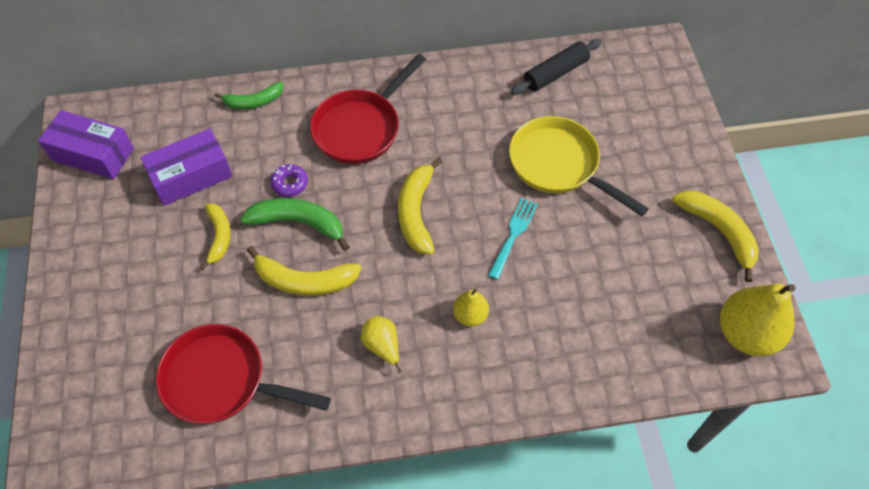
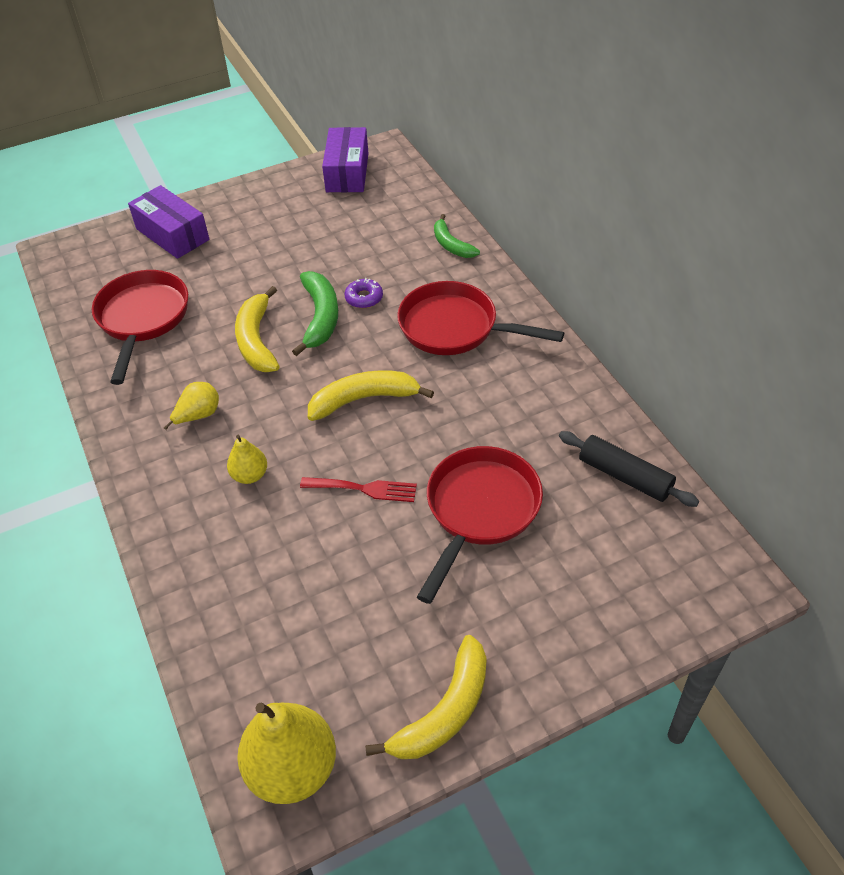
camera: 75 degrees right, 10 degrees down
purple box [140,128,233,206] -> purple box moved to [128,185,209,259]
yellow banana [200,203,231,270] -> none
turquoise fork [488,198,538,279] -> red fork [300,477,417,502]
yellow pan [509,116,649,216] -> red pan [417,446,543,604]

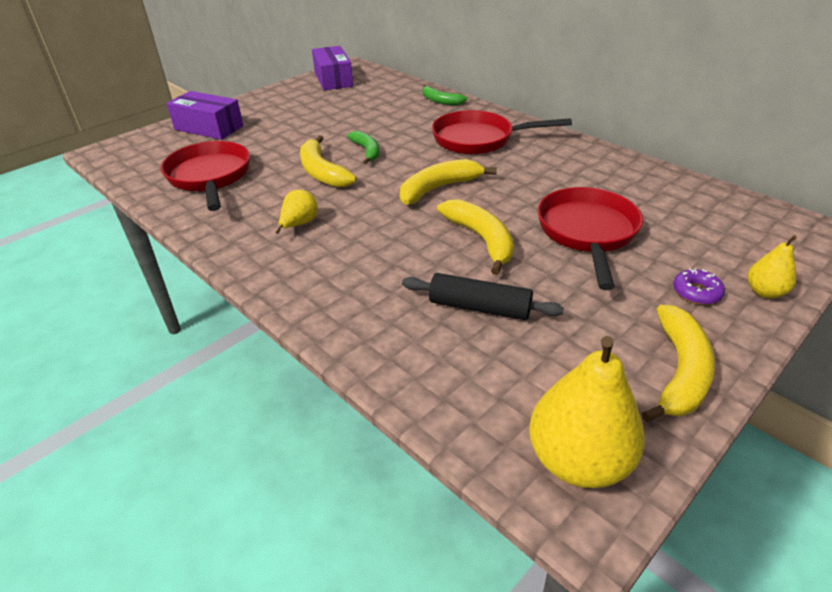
camera: 20 degrees left, 10 degrees down
yellow pear [227,435,267,484] -> yellow pear moved to [748,235,797,299]
green banana [292,271,338,356] -> green banana [347,131,379,164], size x0.66
red fork [300,477,417,502] -> yellow banana [437,199,514,275]
purple donut [345,278,383,308] -> purple donut moved to [673,268,725,305]
black rolling pin [559,431,699,507] -> black rolling pin moved to [402,273,564,320]

